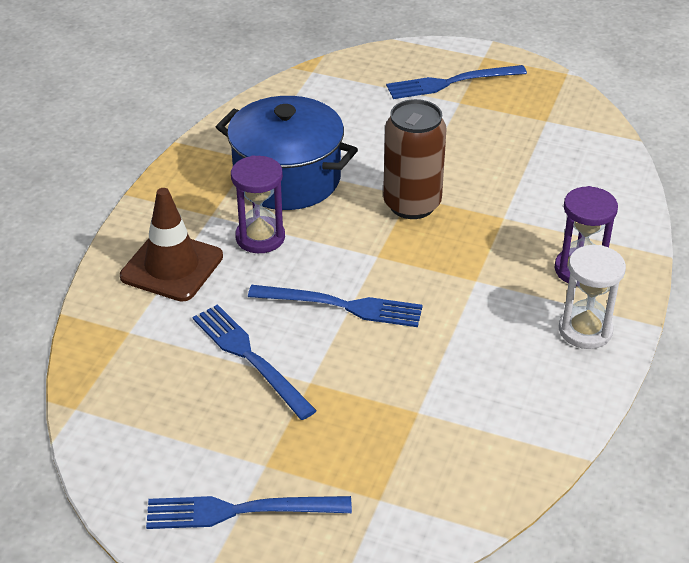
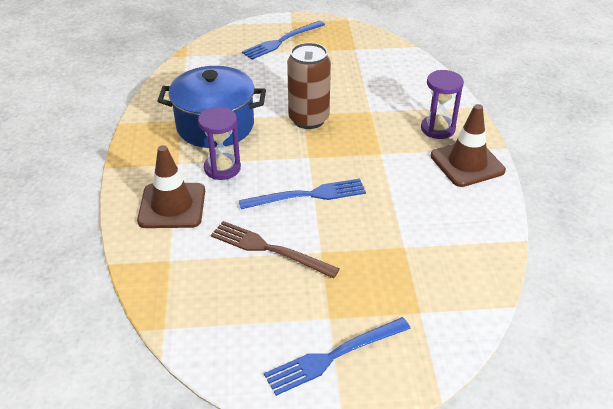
camera: 25 degrees left, 0 degrees up
blue fork [193,304,317,420] -> brown fork [211,221,340,279]
white hourglass [559,245,626,349] -> brown traffic cone [431,104,506,187]

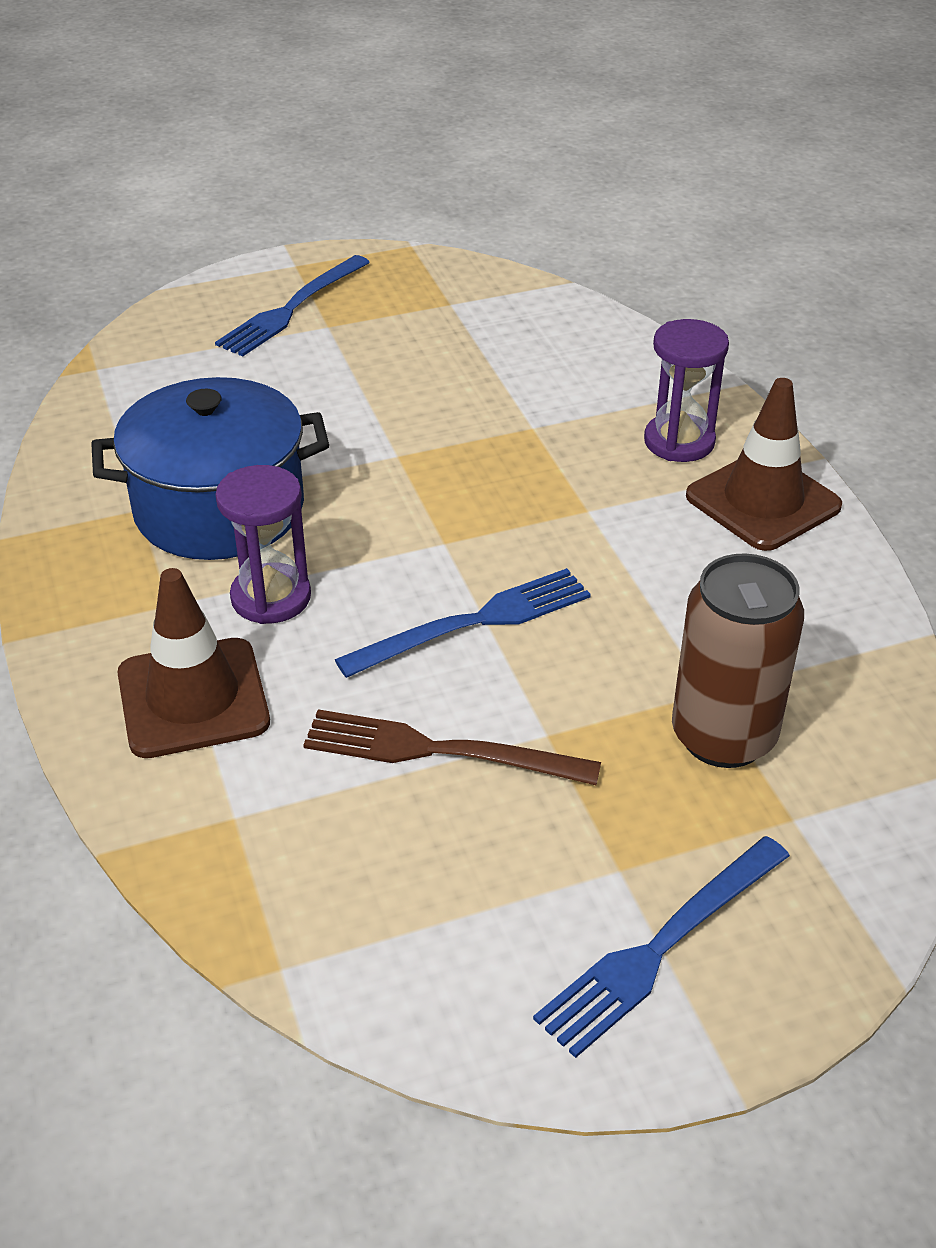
camera: 15 degrees left, 0 degrees up
brown can [287,42,331,129] -> brown can moved to [672,553,804,768]

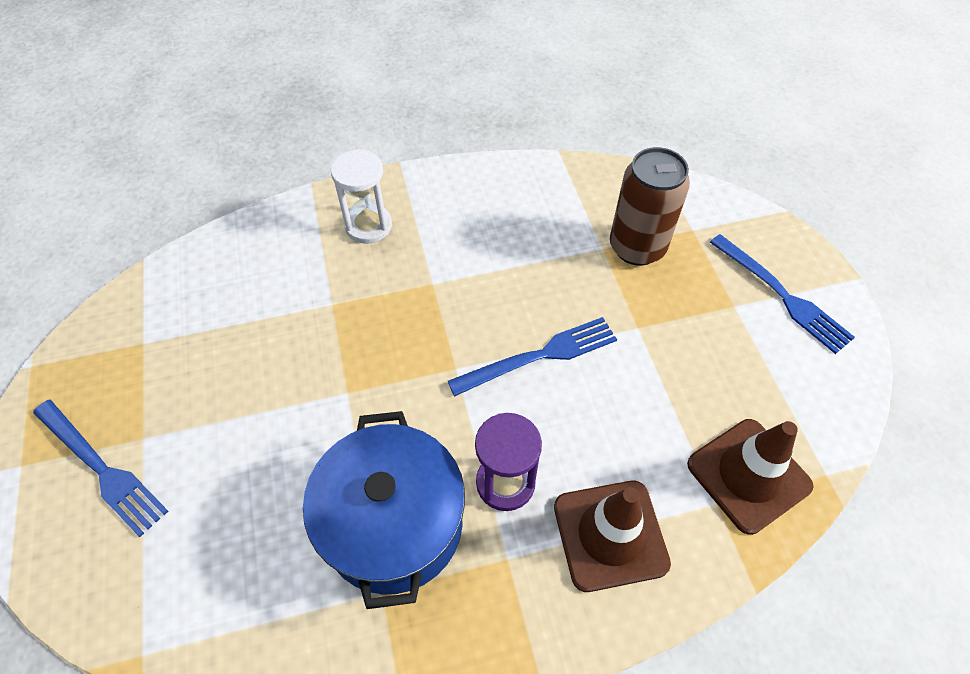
camera: 85 degrees left, 15 degrees up
brown fork [303,709,601,785] -> none
blue fork [335,568,591,678] -> blue fork turned 90 degrees clockwise [448,317,617,396]
purple hourglass [644,319,729,462] -> white hourglass [331,149,392,244]
brown traffic cone [686,378,842,551] -> brown traffic cone moved to [687,419,814,535]

